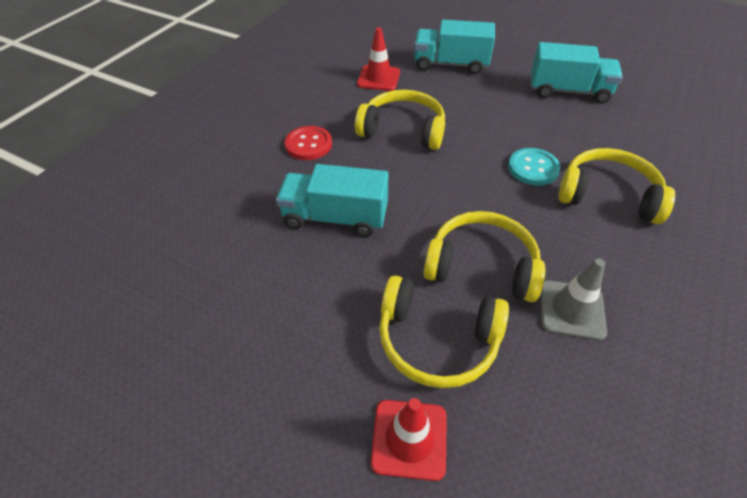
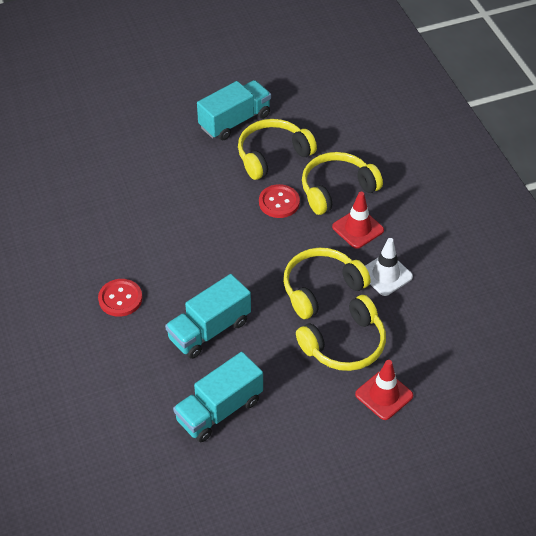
camera: 50 degrees left, 0 degrees up
yellow headphones [355,90,445,150] -> yellow headphones moved to [238,119,317,180]
red traffic cone [357,27,400,91] -> red traffic cone moved to [332,192,384,249]
turquoise truck [414,20,495,74] -> turquoise truck moved to [173,352,263,442]
turquoise button [508,148,561,186] -> red button [259,184,300,218]
grey traffic cone [541,258,607,341] -> white traffic cone [365,238,413,296]

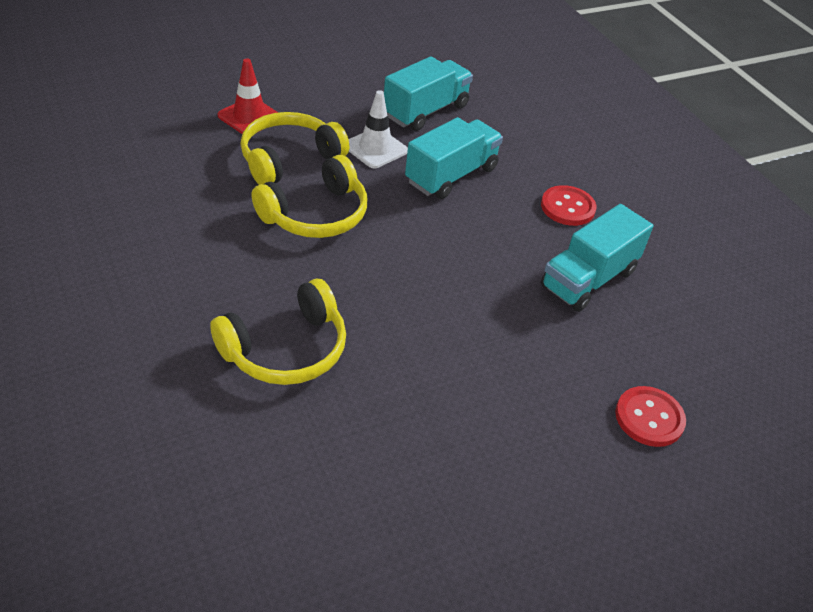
camera: 170 degrees right, 5 degrees down
turquoise truck [197,80,271,140] -> turquoise truck moved to [541,204,653,312]
yellow headphones [238,119,317,180] -> none
red button [259,184,300,218] -> red button moved to [615,386,686,447]
red traffic cone [332,192,384,249] -> none
white traffic cone [365,238,413,296] -> white traffic cone moved to [348,90,408,168]

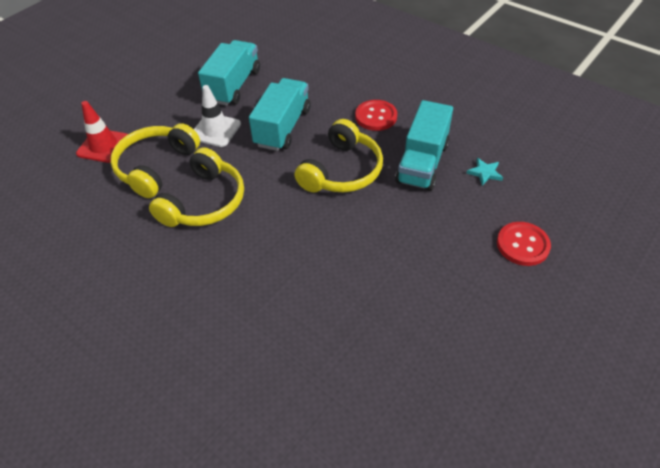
camera: 20 degrees left, 5 degrees up
yellow headphones [210,279,346,385] -> yellow headphones moved to [294,119,383,193]
none -> turquoise star [466,158,503,186]

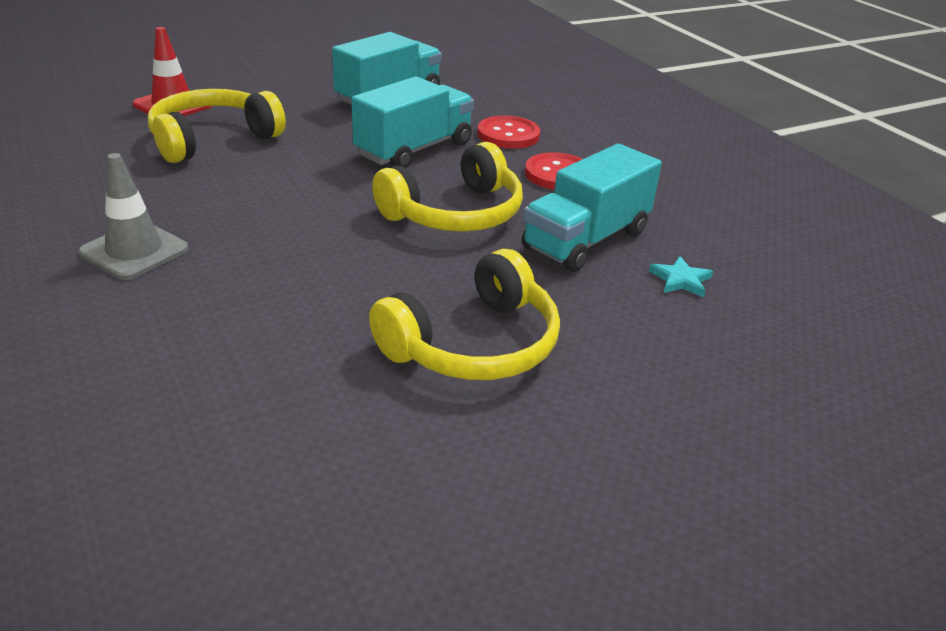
camera: 20 degrees right, 15 degrees down
yellow headphones [149,147,244,227] -> yellow headphones moved to [369,249,560,380]
white traffic cone [194,85,241,147] -> none
red button [497,222,551,266] -> red button moved to [477,116,540,149]
none -> grey traffic cone [78,153,189,280]

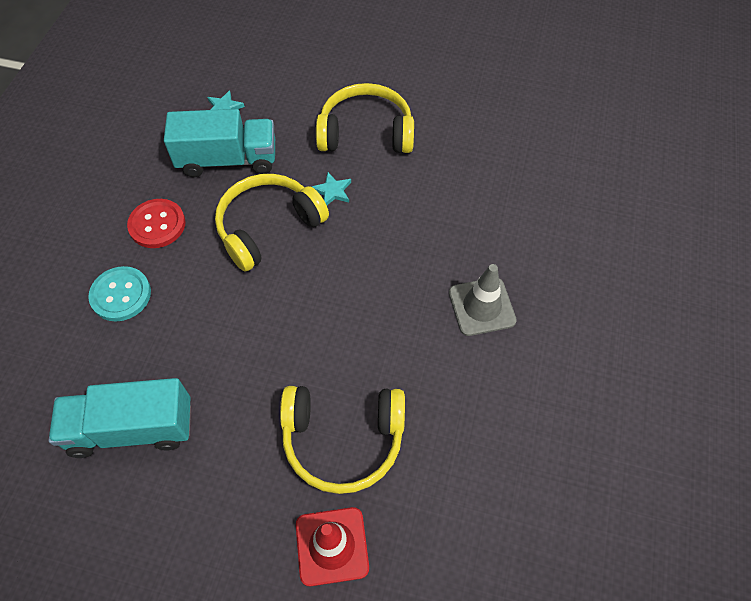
camera: 135 degrees left, 25 degrees up
turquoise truck [352,76,474,168] -> none
yellow headphones [372,142,523,232] -> yellow headphones turned 45 degrees counterclockwise [215,174,329,272]
red button [477,116,540,149] -> turquoise button [88,266,151,321]
none -> turquoise star [312,172,351,205]

